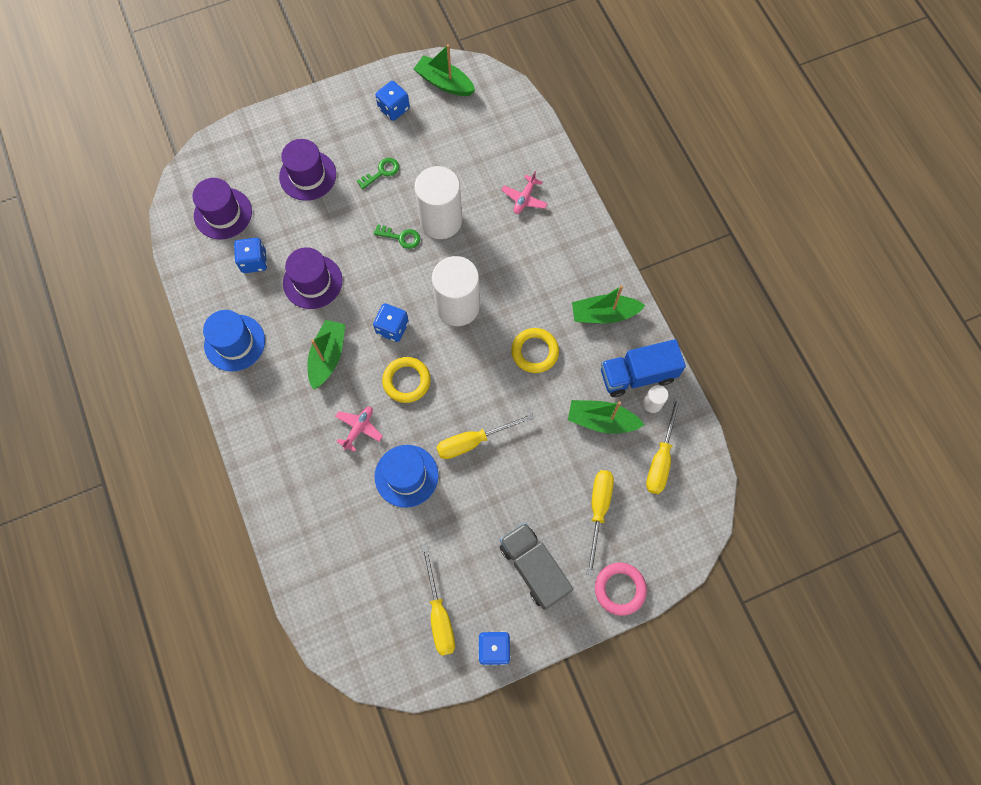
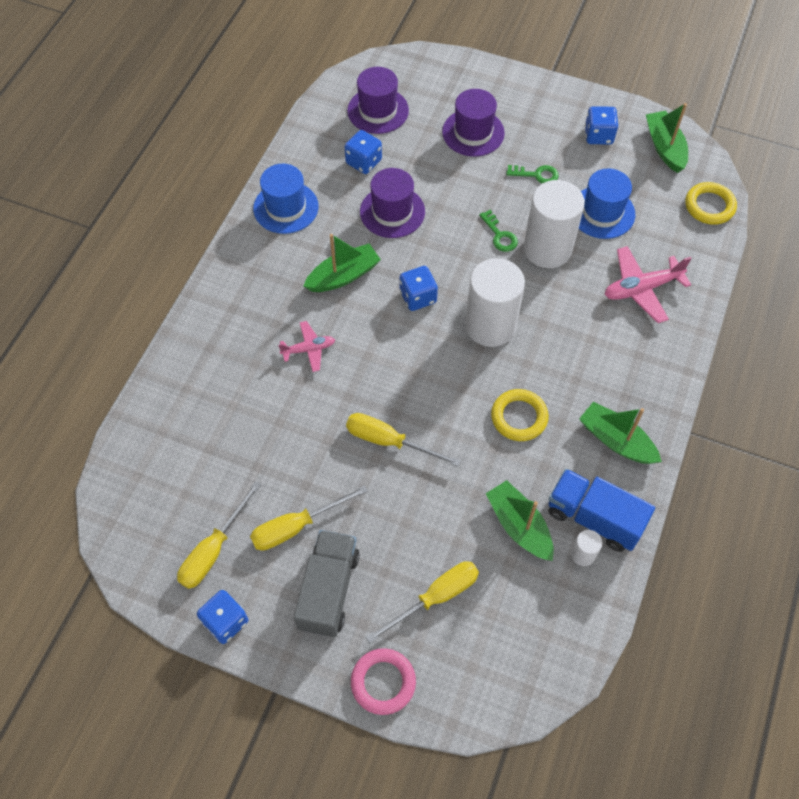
camera: 45 degrees right, 10 degrees down
blue hat [375,445,439,508] -> blue hat moved to [578,169,635,239]
yellow ring [382,357,431,403] -> yellow ring moved to [686,182,737,225]
pink plane [502,171,548,214] -> pink plane [605,246,692,323], size x1.63
yellow screwdriver [646,396,681,494] -> yellow screwdriver moved to [250,485,368,551]

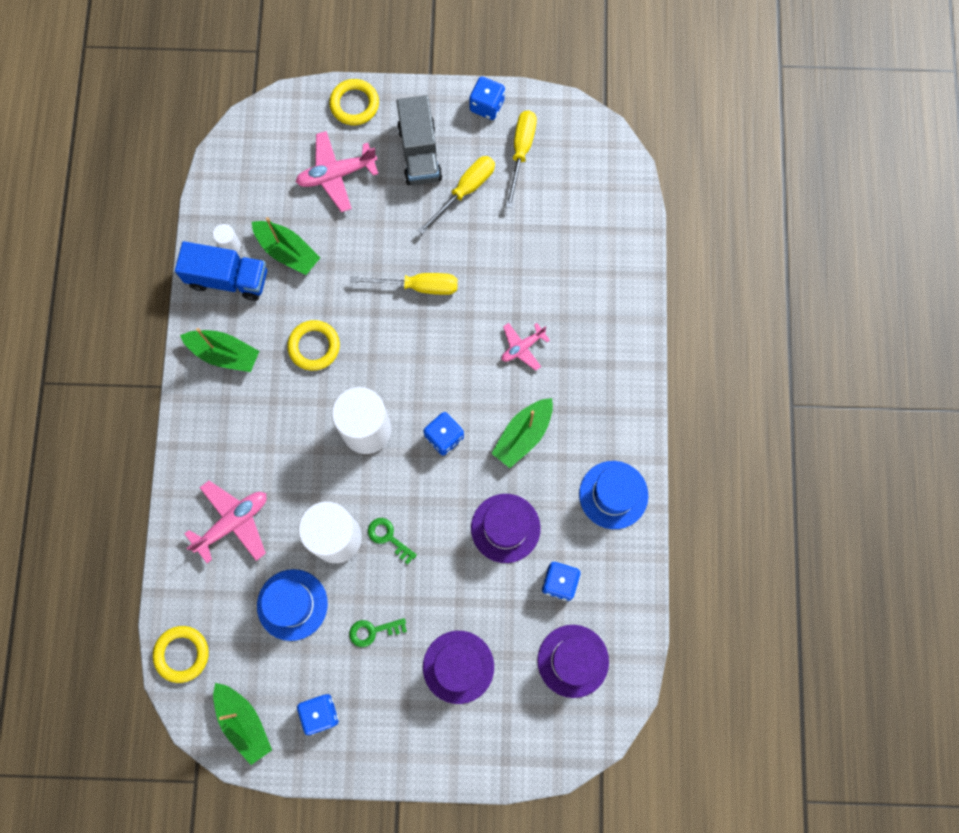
camera: 160 degrees right, 15 degrees up
pink ring [351,648,416,715] -> yellow ring [329,79,379,125]
yellow screwdriver [366,561,479,643] -> pink plane [296,131,378,212]

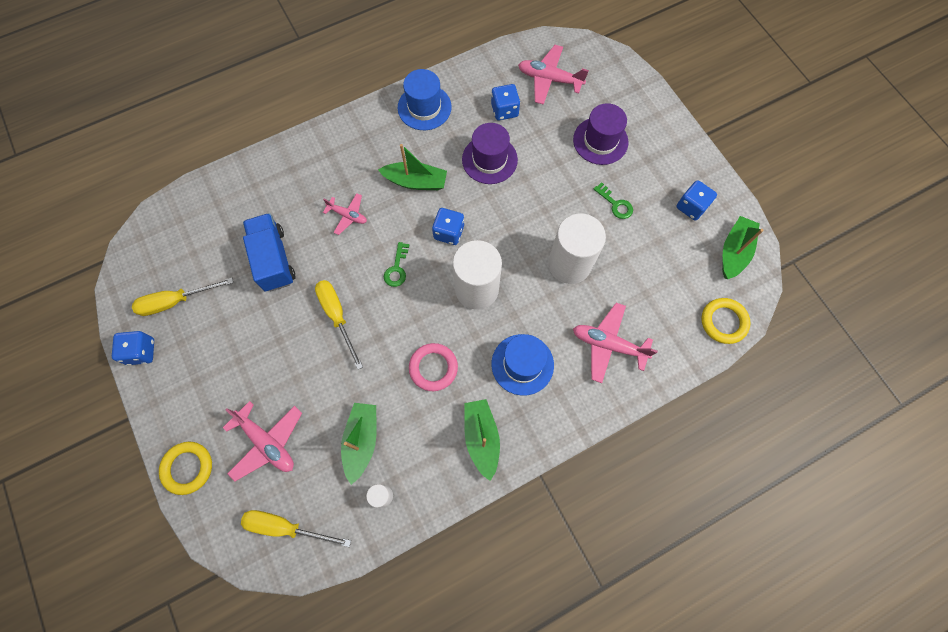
camera: 120 degrees left, 5 degrees down
blue truck [175,241,267,301] -> blue truck moved to [243,213,295,291]
blue hat [257,569,328,641] -> blue hat moved to [491,334,554,395]
yellow ring [287,320,340,371] -> pink ring [409,343,458,391]
green key [368,518,417,565] -> green key moved to [384,242,409,287]
grey truck [397,95,442,185] -> none
yellow screwdriver [418,156,495,234] -> yellow screwdriver moved to [241,510,351,547]
purple hat [537,625,609,698] -> pink plane [518,45,589,105]

